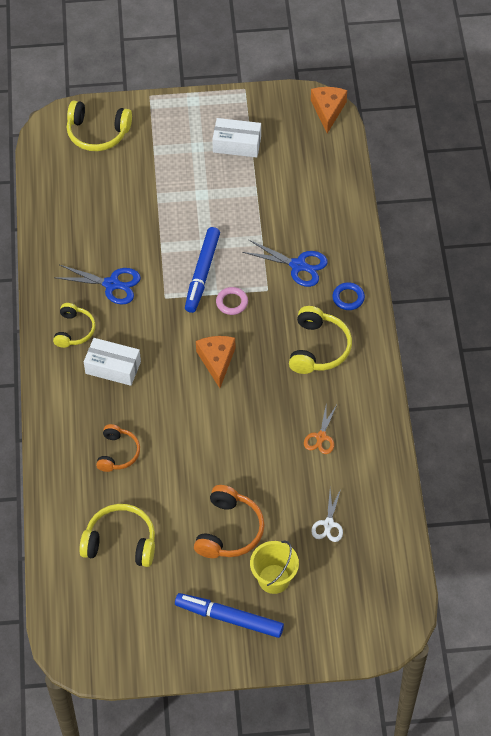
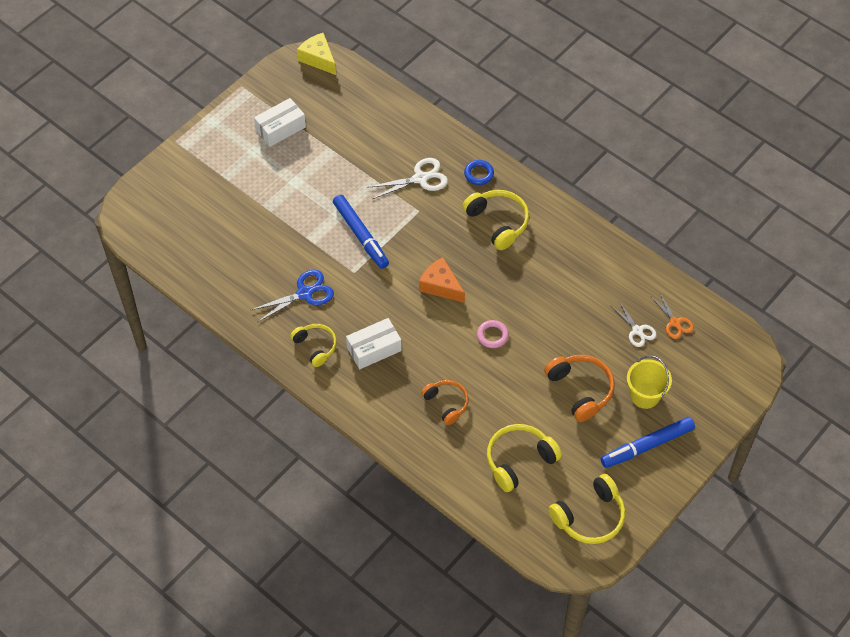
camera: 45 degrees left, 0 degrees up
yellow headphones [67,101,132,151] -> yellow headphones moved to [548,474,625,544]
pink ring [216,287,248,315] -> pink ring moved to [477,320,509,348]
blue scissors [242,239,328,287] -> white scissors [367,158,448,199]
orange scissors [304,402,337,454] -> orange scissors moved to [652,293,694,339]
orange cheese [311,87,347,133] -> yellow cheese [297,33,336,75]

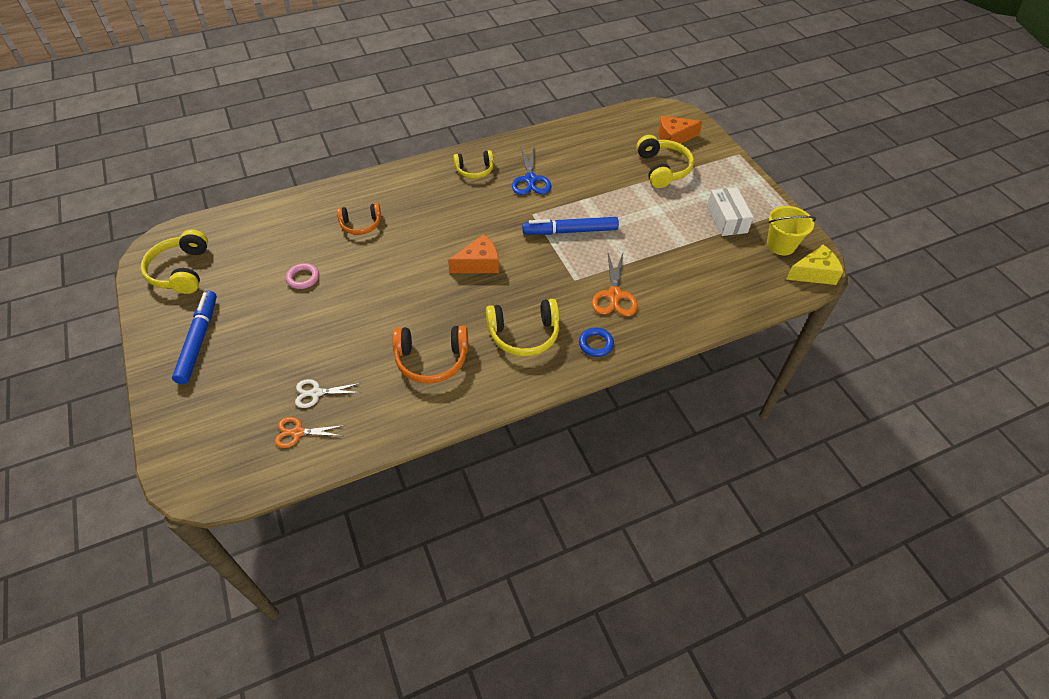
camera: 115 degrees right, 5 degrees down
white box [346,318,402,369] -> none
white scissors [367,158,448,199] -> orange scissors [592,253,638,316]
pink ring [477,320,509,348] -> pink ring moved to [286,263,319,289]
yellow headphones [487,424,562,492] -> yellow headphones moved to [636,135,694,188]
orange headphones [544,355,615,422] -> orange headphones moved to [392,326,468,384]
yellow bucket [627,355,672,409] -> yellow bucket moved to [767,206,816,255]
none -> orange cheese [658,116,703,149]

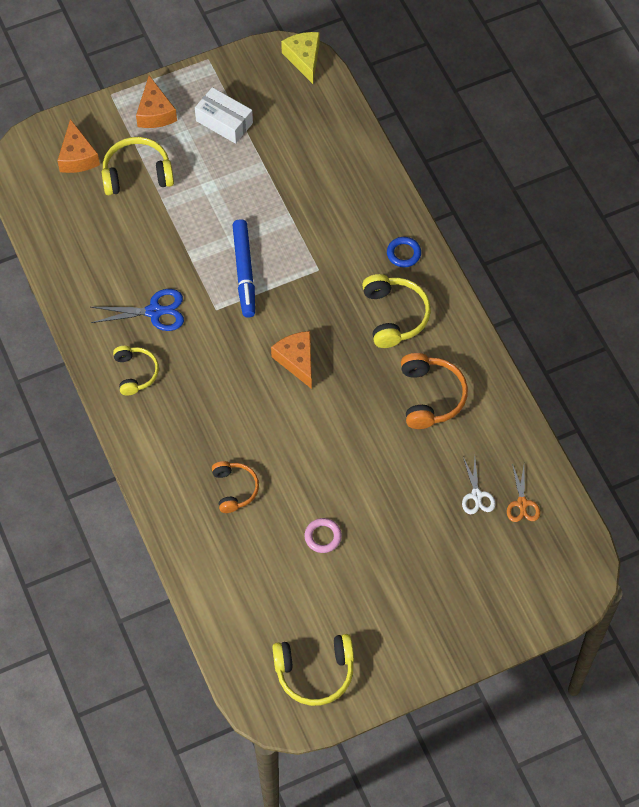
camera: 90 degrees left, 10 degrees up
blue marker [172,291,217,384] -> none
orange scissors [592,253,638,316] -> none
white box [707,187,754,236] -> white box turned 45 degrees clockwise [195,87,253,144]
yellow bucket [767,206,816,255] -> none
none -> orange cheese [136,76,177,128]

